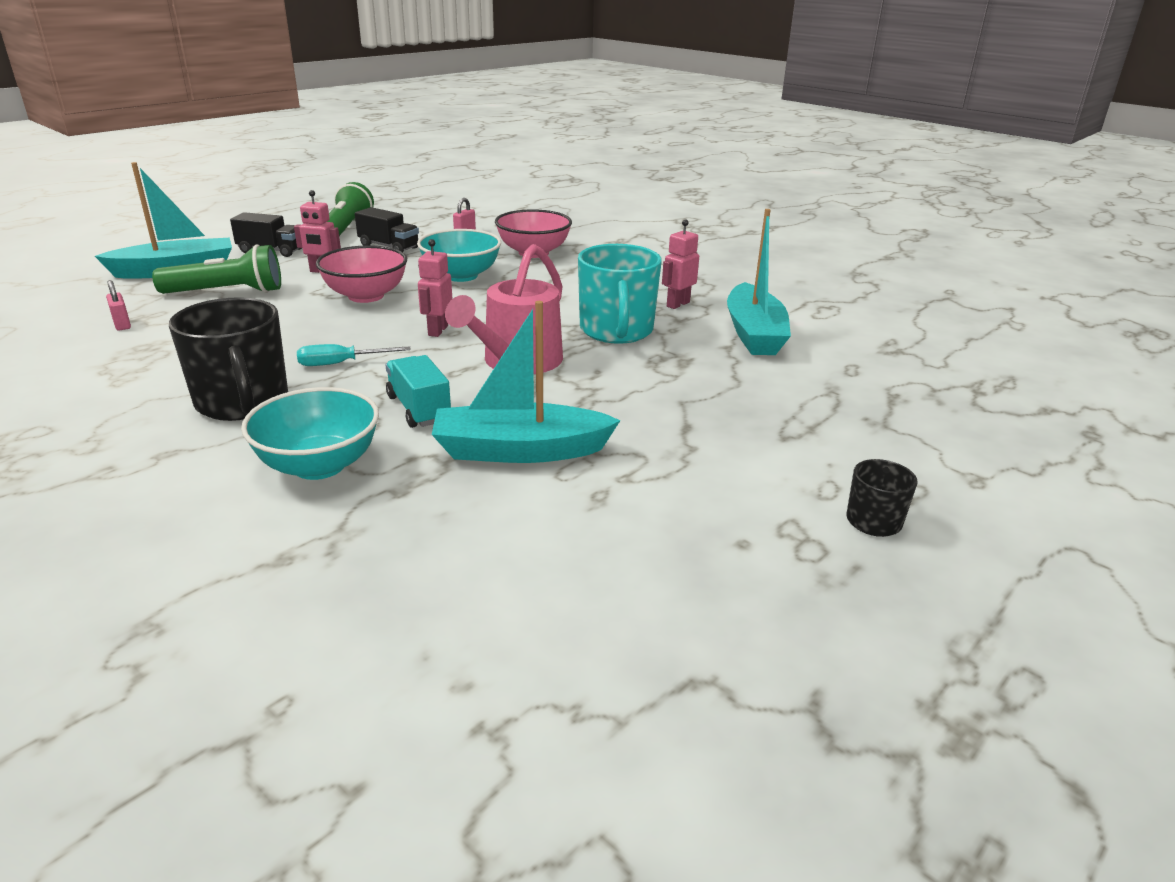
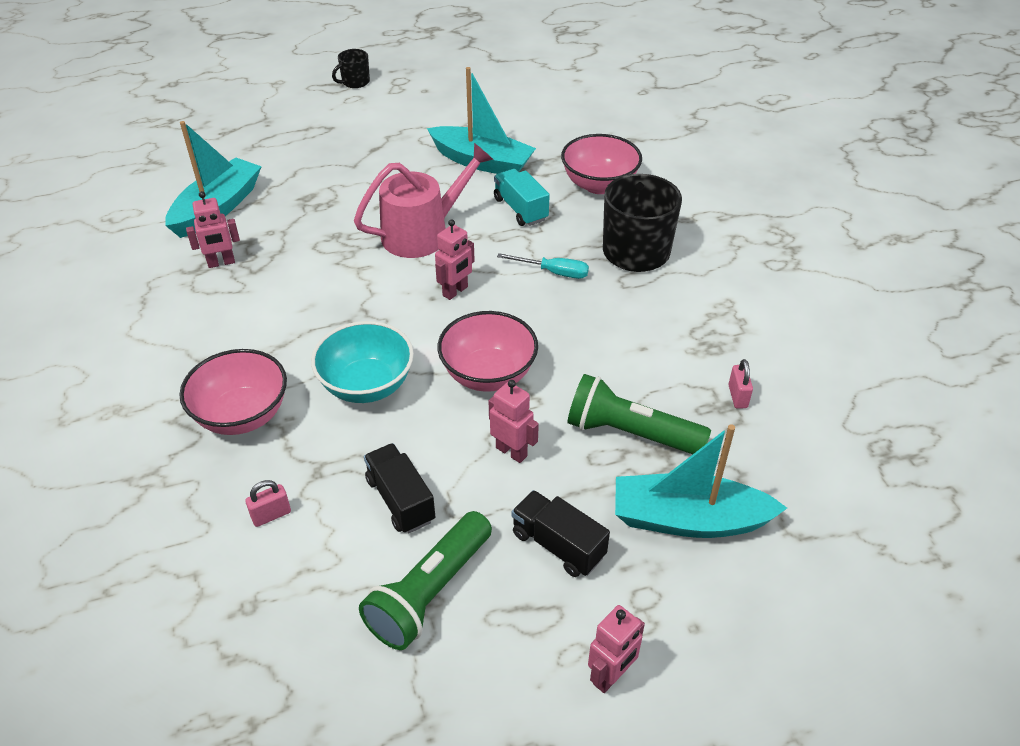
camera: 150 degrees left, 15 degrees up
turquoise bowl [241,387,379,480] -> pink bowl [561,134,642,194]
turquoise truck [385,355,451,428] -> turquoise truck turned 150 degrees clockwise [494,169,550,226]
turquoise mug [578,244,662,344] -> none
none -> pink robot [588,605,645,693]

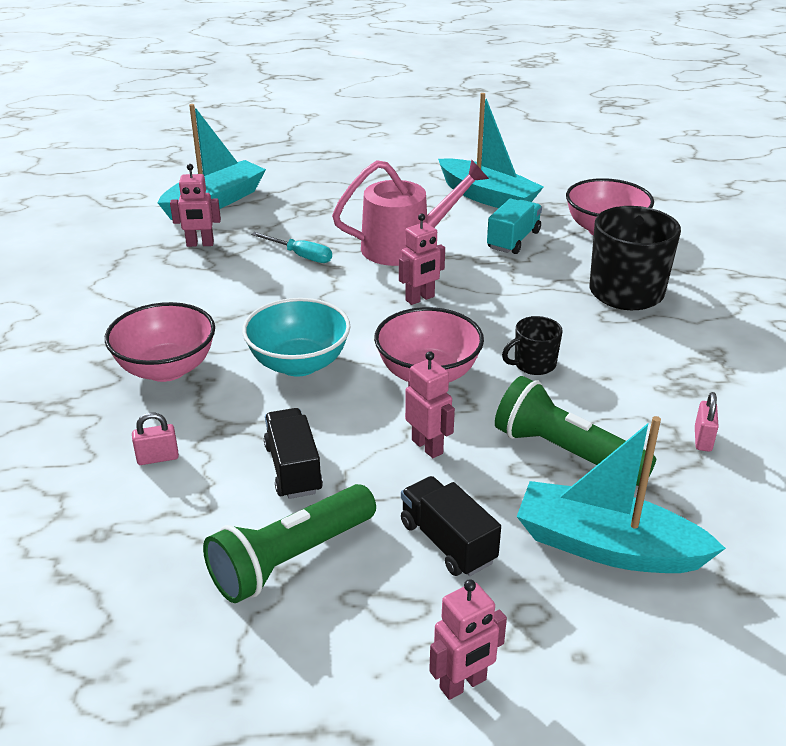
camera: 15 degrees right, 10 degrees down
black mug [332,49,370,88] -> black mug moved to [502,316,562,375]
turquoise truck [494,169,550,226] -> turquoise truck turned 45 degrees clockwise [487,199,542,254]
turquoise screwdriver [497,253,589,279] -> turquoise screwdriver moved to [251,232,332,263]

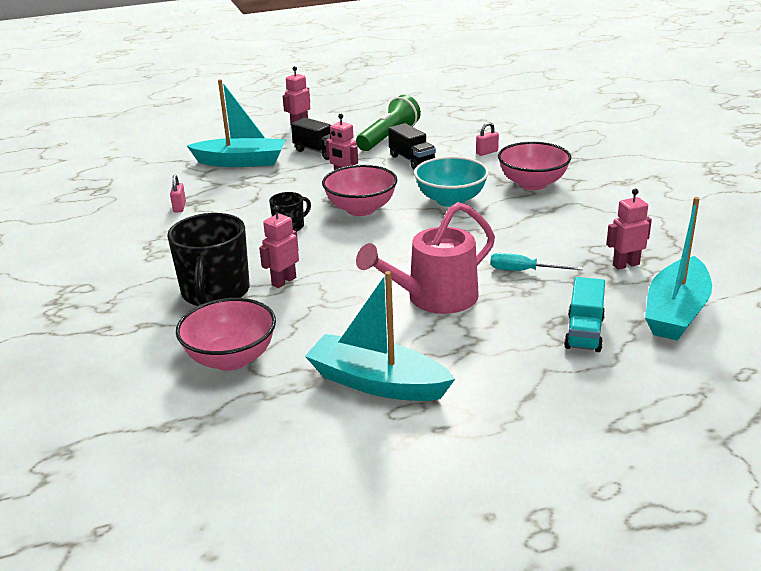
camera: 165 degrees right, 5 degrees down
pink robot [399,214,445,305] -> pink robot moved to [259,206,299,288]
turquoise truck [487,199,542,254] -> turquoise truck moved to [564,277,605,352]
green flashlight [495,376,656,486] -> none

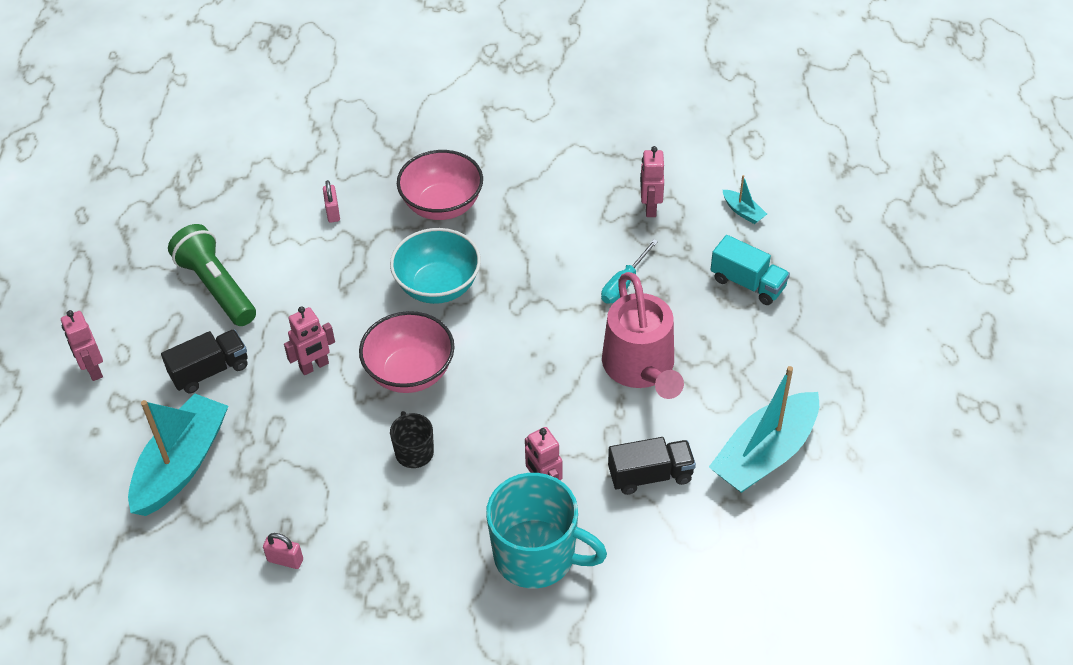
camera: 70 degrees left, 20 degrees up
black mug [167,213,250,306] -> turquoise mug [486,473,607,588]
pink bowl [176,298,276,371] -> none
black truck [388,123,436,170] -> black truck moved to [608,437,696,495]
turquoise boat [645,197,712,341] -> turquoise boat [723,175,767,224], size x0.42

